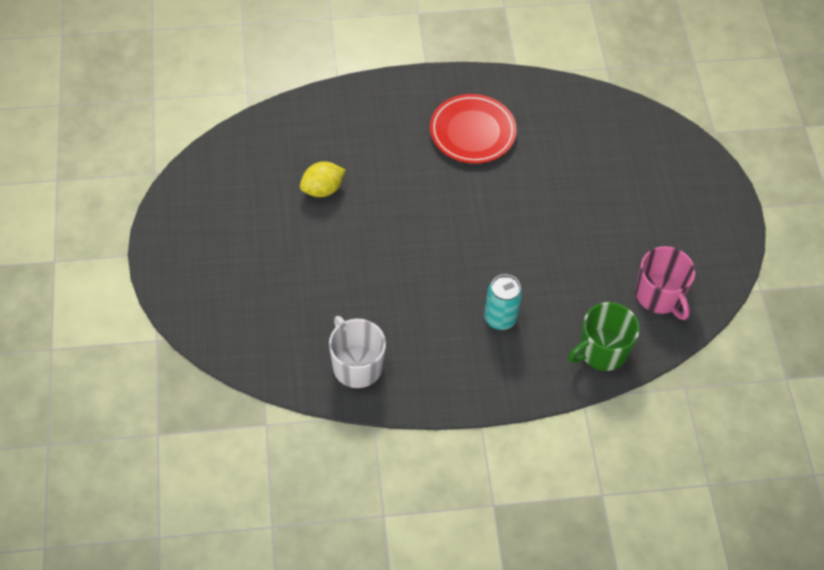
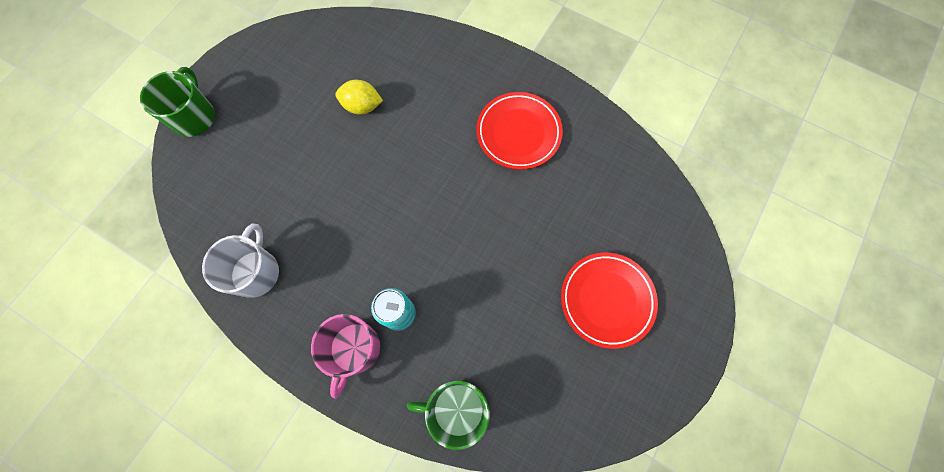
camera: 40 degrees right, 15 degrees up
pink mug [635,246,695,320] -> pink mug moved to [311,314,380,399]
none -> green mug [140,67,215,137]
none -> red plate [561,253,658,349]

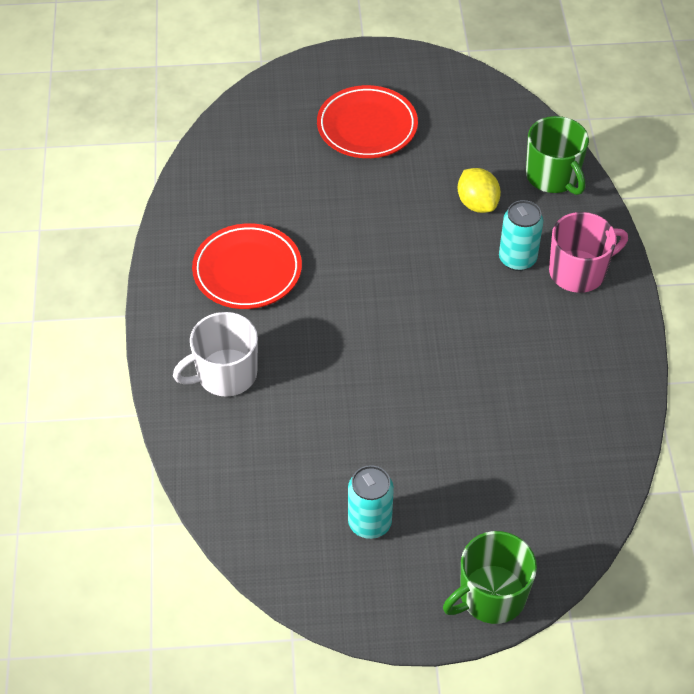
camera: 125 degrees left, 20 degrees down
white mug [202,223,279,298] -> white mug moved to [173,312,258,397]
yellow lemon [335,80,383,114] -> yellow lemon moved to [458,168,501,213]
none -> turquoise can [348,465,394,539]

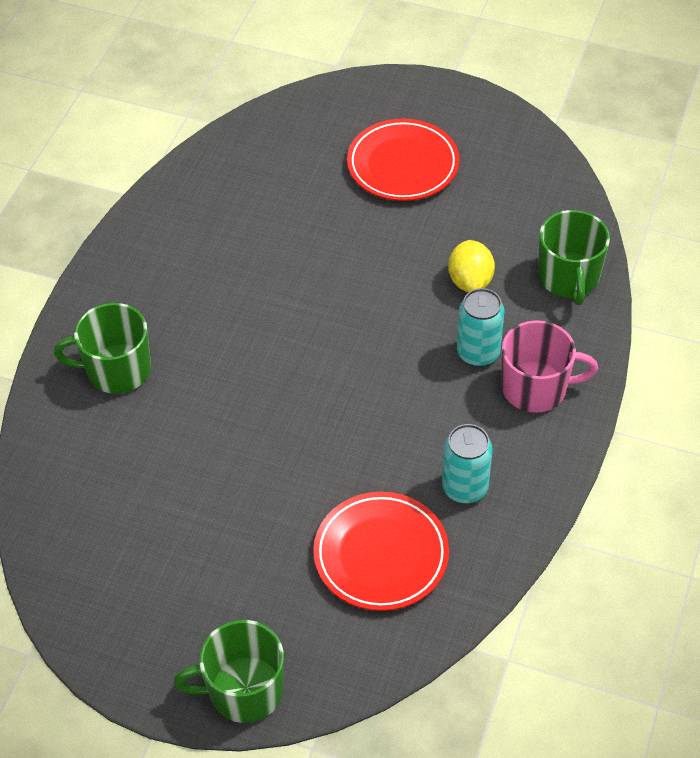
camera: 25 degrees right, 0 degrees up
white mug [173,312,258,397] -> green mug [54,303,151,394]
red plate [192,223,302,309] -> red plate moved to [313,492,449,611]
turquoise can [348,465,394,539] -> turquoise can moved to [442,424,492,504]

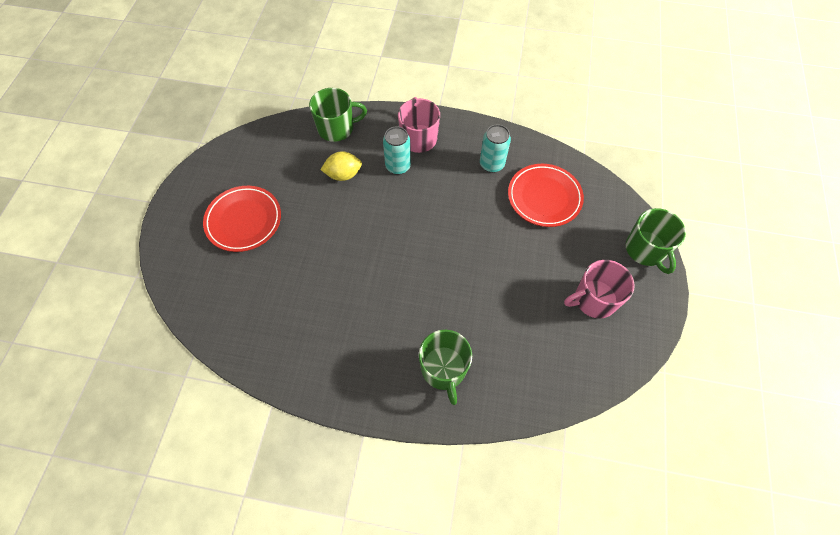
camera: 100 degrees left, 10 degrees up
none -> pink mug [564,260,635,319]

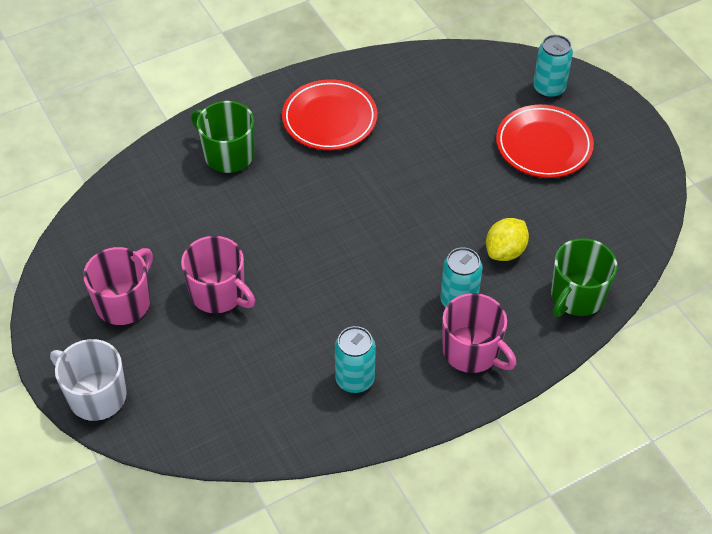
camera: 140 degrees right, 10 degrees down
red plate [508,164,584,227] -> red plate moved to [282,79,377,150]
green mug [626,208,686,274] -> white mug [50,339,127,421]
none -> pink mug [181,236,255,313]
none -> turquoise can [533,35,573,98]

